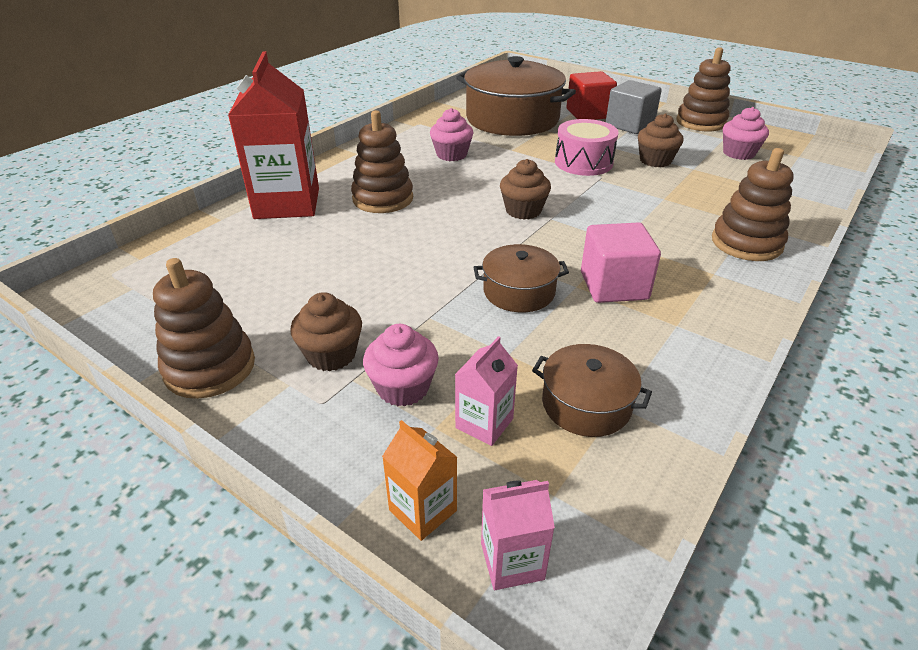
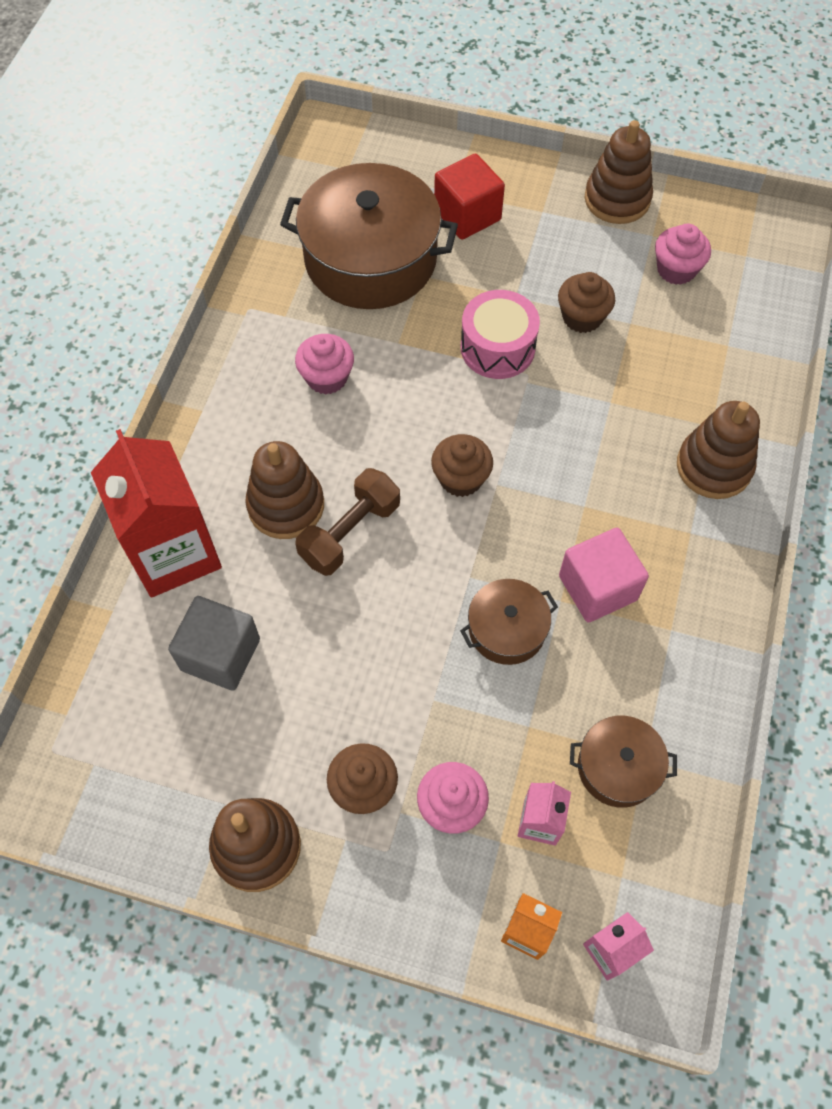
camera: 20 degrees left, 25 degrees up
grey cube [606,80,662,134] -> grey cube moved to [168,596,260,690]
none -> brown dumbbell [295,468,400,576]

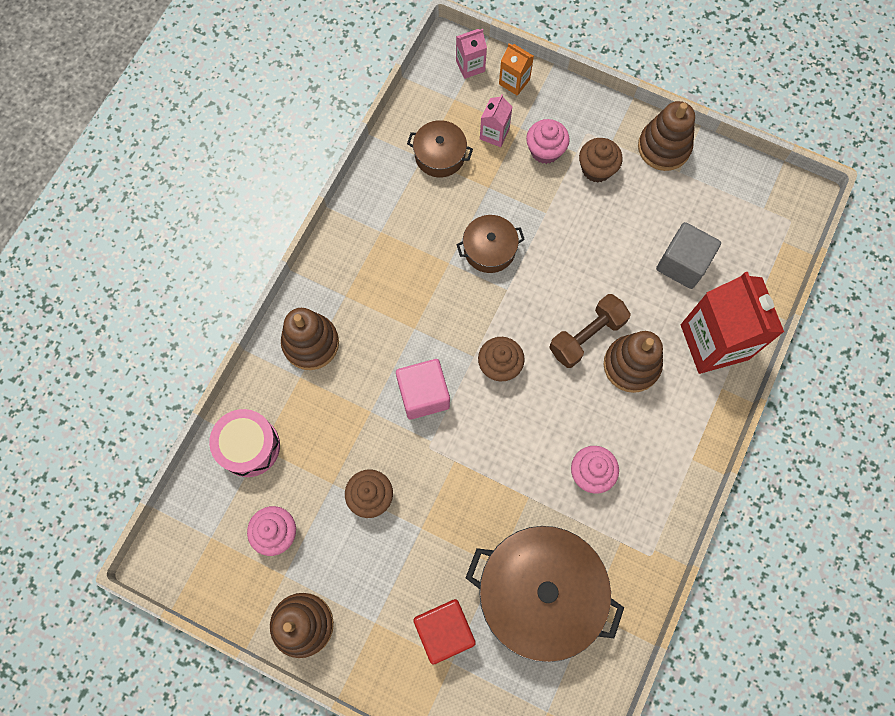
camera: 170 degrees left, 10 degrees up
pink drum [461,290,540,379] -> pink drum moved to [209,409,280,477]
pink cube [559,528,649,623] -> pink cube moved to [396,359,450,420]

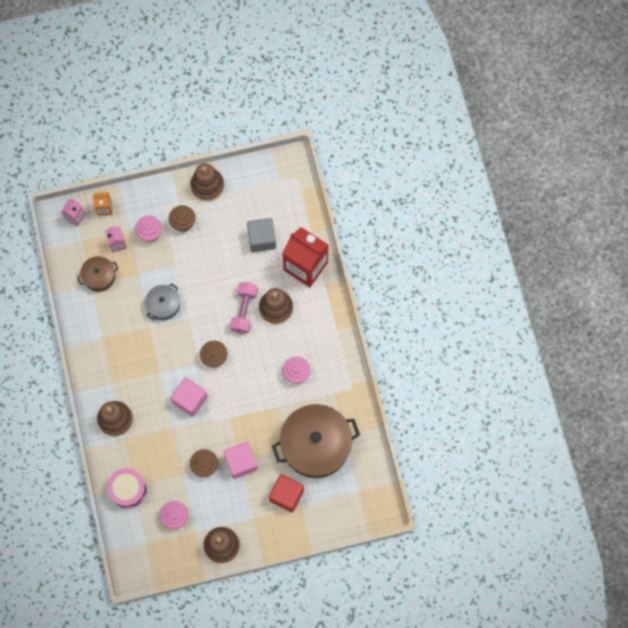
camera: 40 degrees left, 0 degrees up
brown pot [456,215,525,273] -> grey pot [145,283,180,320]
brown dumbbell [549,294,631,368] -> pink dumbbell [230,282,258,334]
none -> pink cube [223,442,258,479]

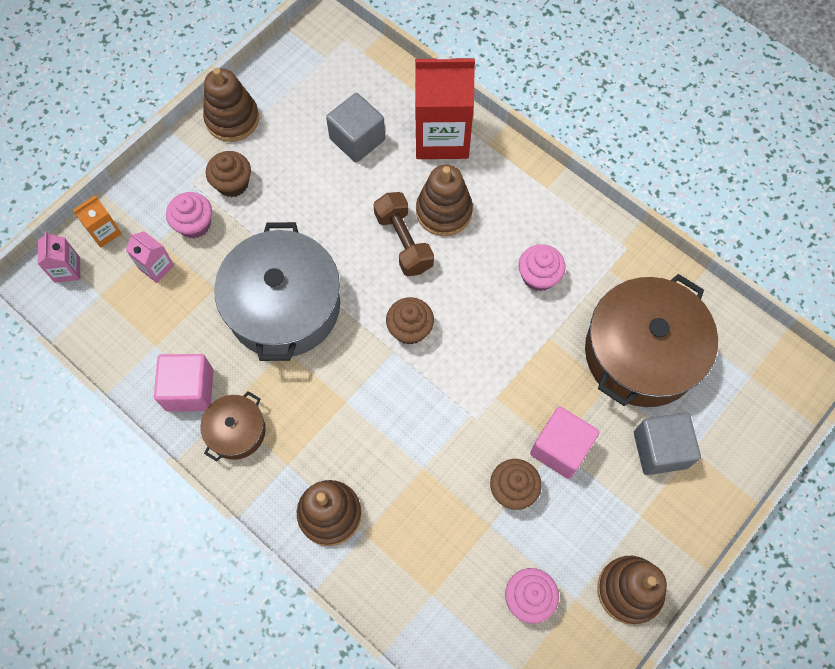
camera: 35 degrees left, 5 degrees down
brown pot [77,256,118,292] -> brown pot moved to [200,391,266,462]
pink drum [107,468,147,509] -> none
grey pot [145,283,180,320] -> grey pot [214,222,340,361], size x2.04
pink cube [170,377,208,417] -> pink cube moved to [154,354,213,412]
pink dumbbell [230,282,258,334] -> brown dumbbell [374,192,434,276]
red cube [269,474,304,512] -> grey cube [634,413,701,475]

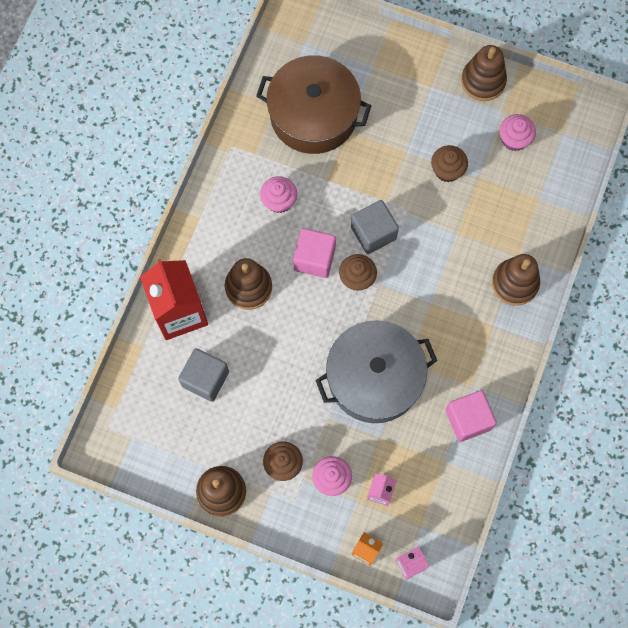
camera: 110 degrees left, 5 degrees up
brown pot [200,391,266,462] -> none
brown dumbbell [374,192,434,276] -> none
pink cube [530,407,600,479] -> pink cube moved to [293,228,336,278]
grey cube [634,413,701,475] -> grey cube moved to [351,200,399,254]

